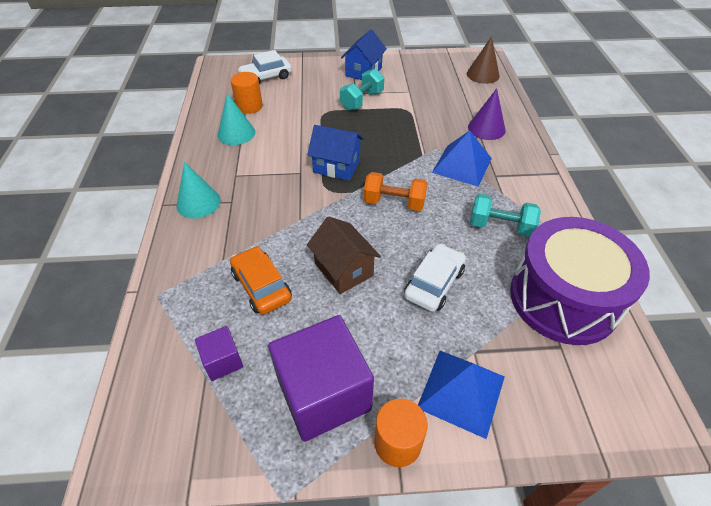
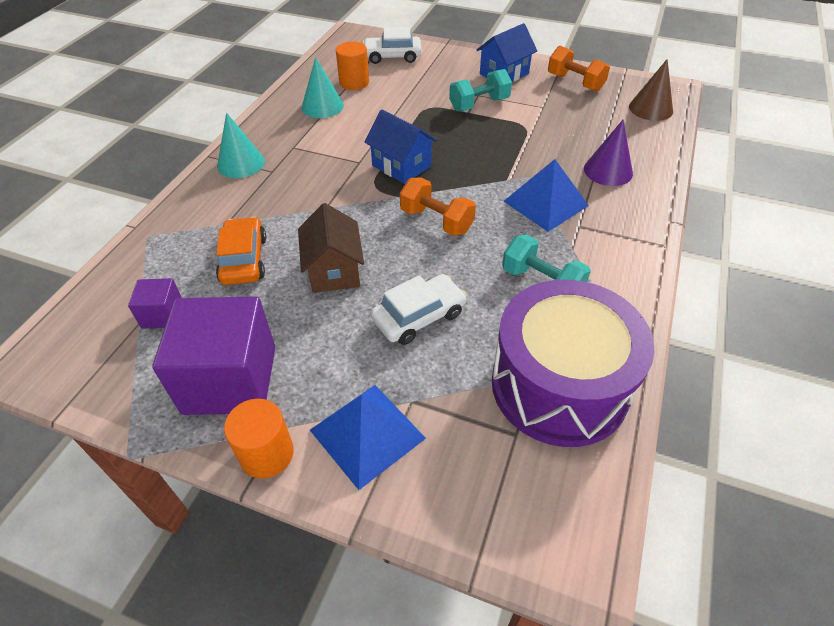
camera: 25 degrees right, 0 degrees up
none -> orange dumbbell [548,46,610,92]

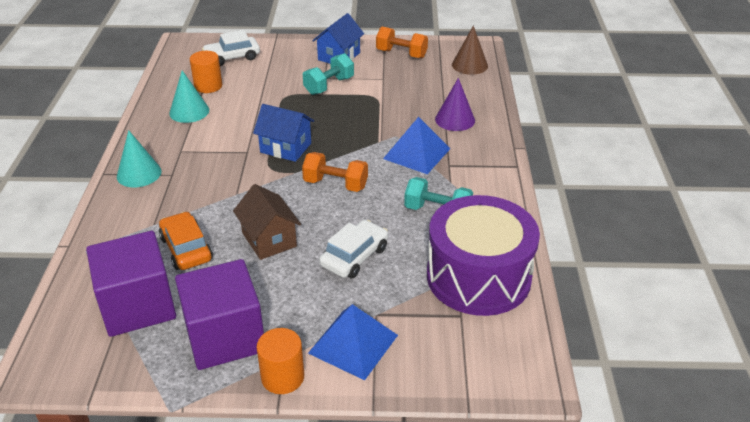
camera: 20 degrees left, 10 degrees down
purple cube [128,278,182,329] -> purple cube [86,231,176,337], size x2.12

